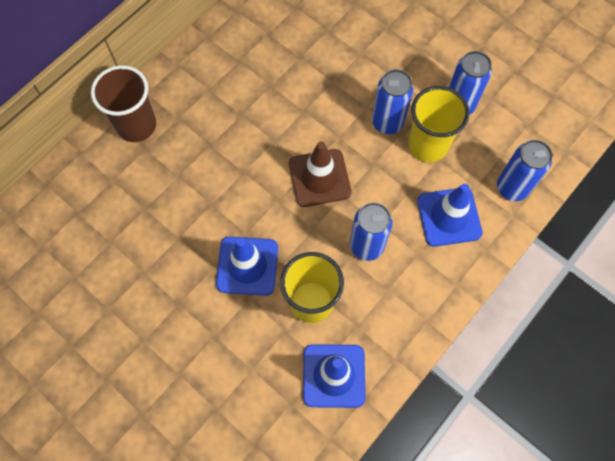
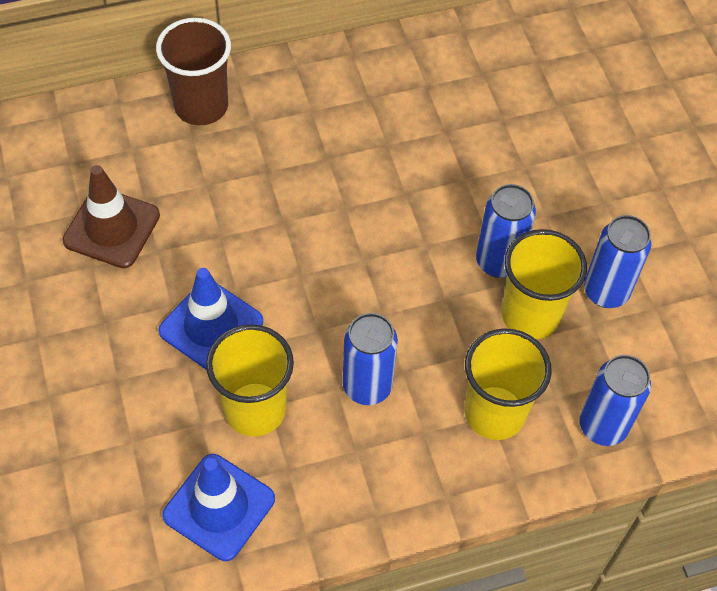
camera: 30 degrees right, 10 degrees down
brown traffic cone [289,142,351,207] -> brown traffic cone moved to [62,165,160,268]
blue traffic cone [417,184,483,247] -> yellow cup [465,328,552,440]

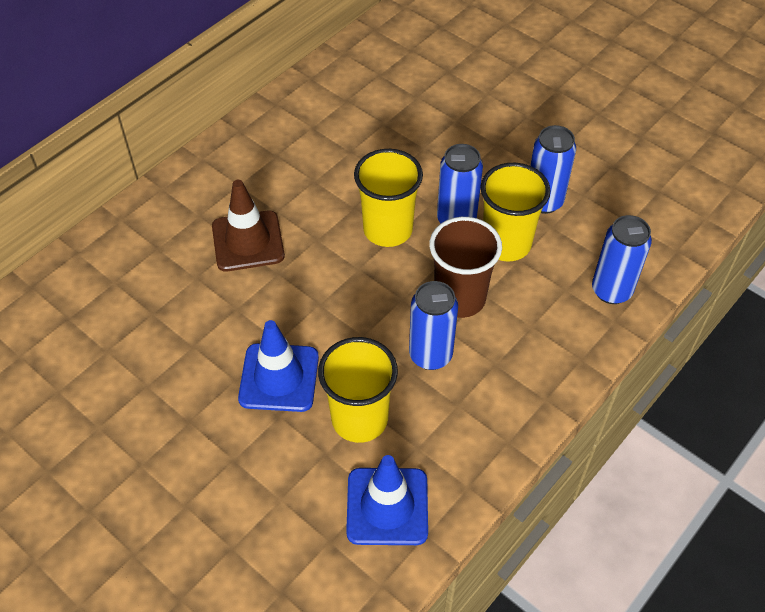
camera: 30 degrees left, 5 degrees down
brown traffic cone [62,165,160,268] -> brown traffic cone moved to [212,180,285,272]
brown cup [156,18,231,125] -> brown cup moved to [430,217,502,318]
yellow cup [465,328,552,440] -> yellow cup moved to [354,149,423,247]

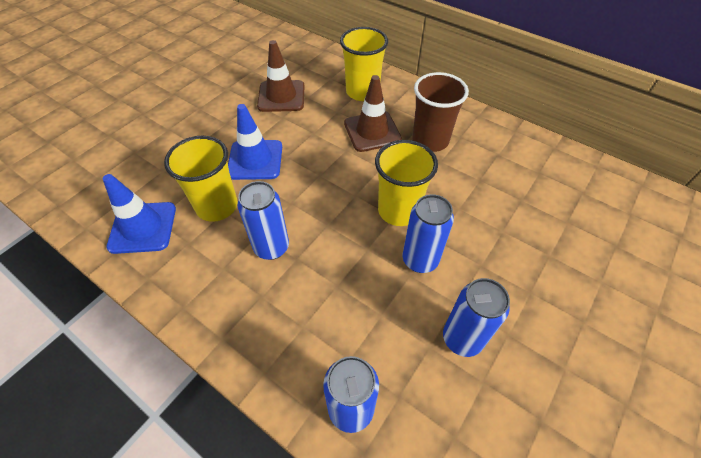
camera: 85 degrees right, 0 degrees up
brown cup [430,217,502,318] -> brown cup moved to [412,72,469,152]
yellow cup [480,163,551,261] -> yellow cup moved to [340,27,388,101]
none -> brown traffic cone [257,40,304,112]

